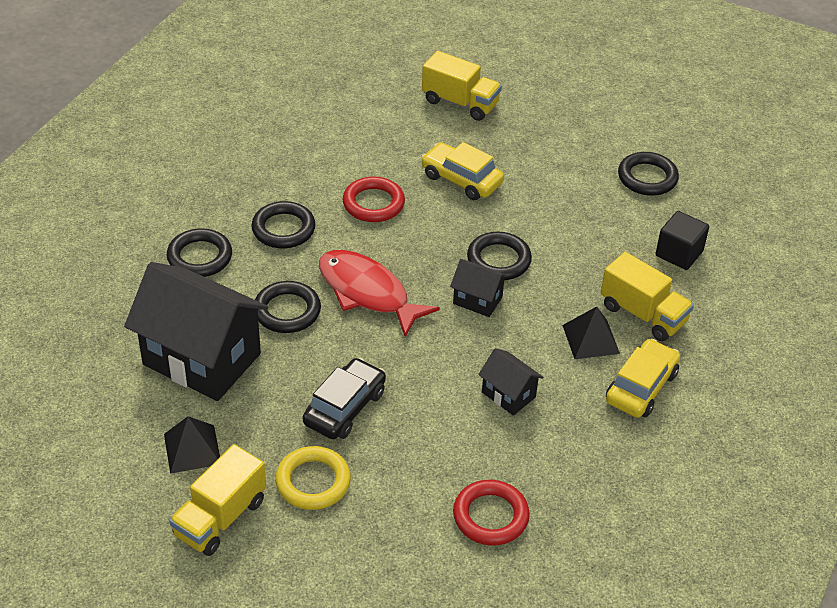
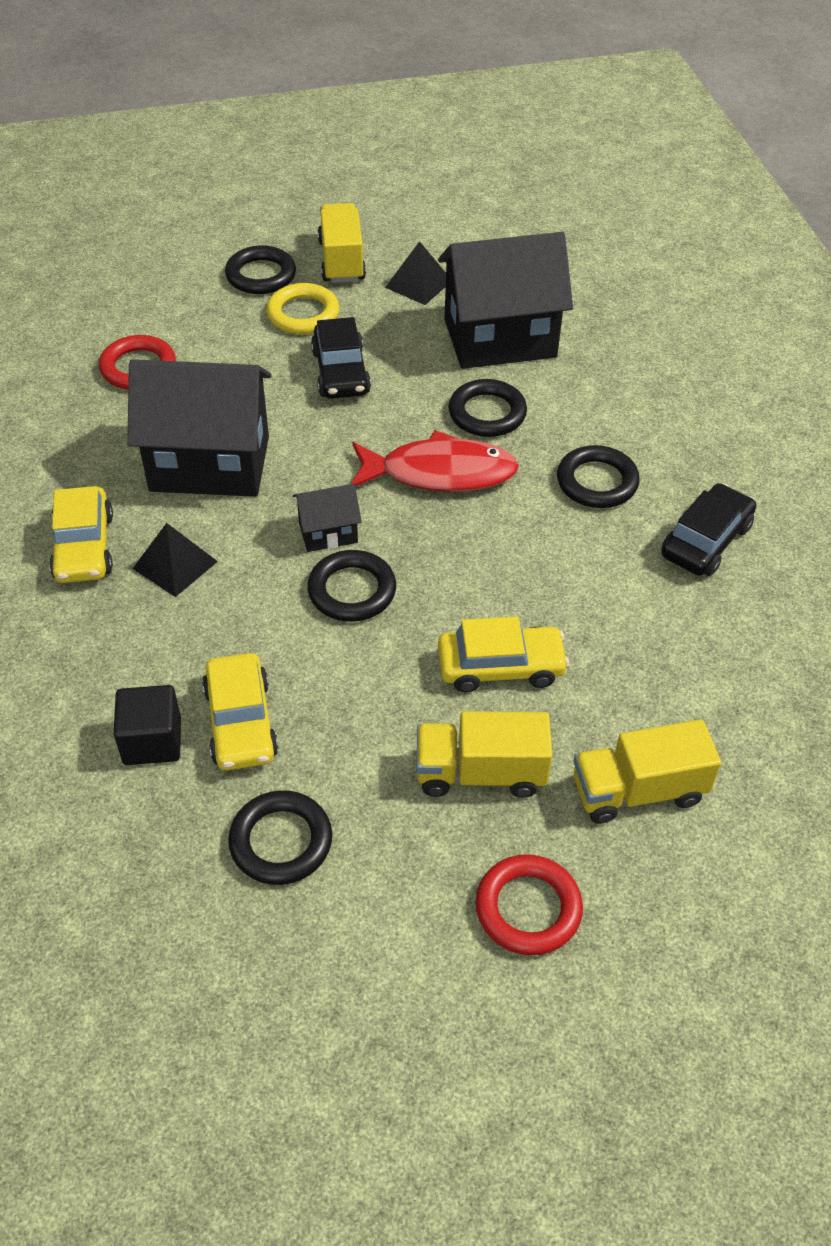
camera: 140 degrees right, 5 degrees up
black ring [167,228,232,277] -> black ring moved to [225,245,296,294]
red ring [343,176,405,222] -> red ring moved to [475,854,583,955]
black house [478,348,544,416] -> black house [127,359,271,497], size x2.19
yellow truck [601,252,694,341] -> yellow truck moved to [417,711,552,798]
none -> yellow car [202,653,278,771]
none -> black car [662,483,756,576]

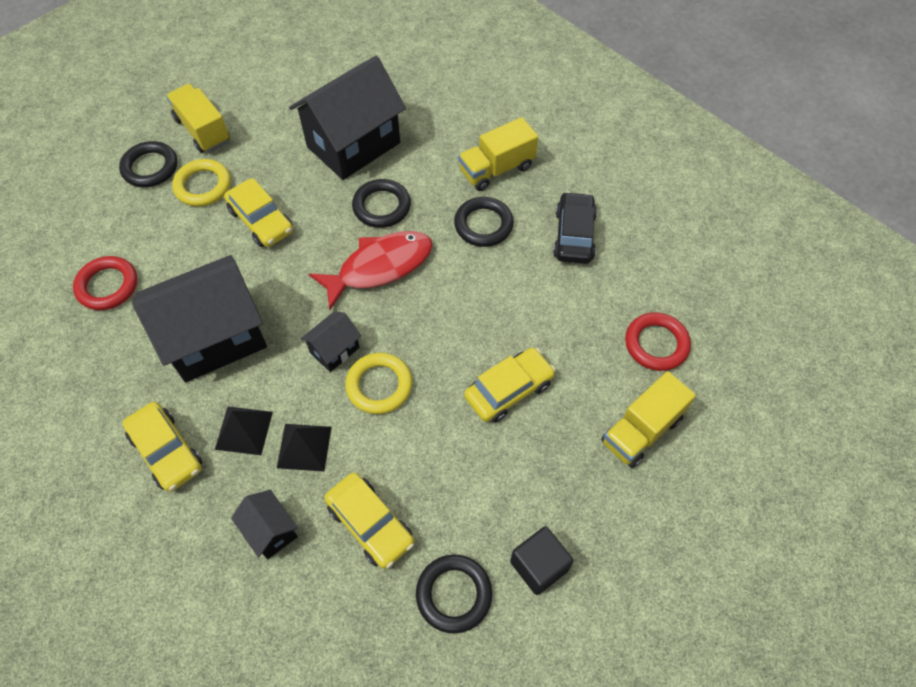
camera: 30 degrees left, 10 degrees up
black cube [113,685,181,765] -> black cube moved to [510,526,574,595]
black ring [307,550,396,622] -> yellow ring [345,353,412,414]
black car [311,317,371,399] -> yellow car [224,178,293,247]
black pyramid [385,241,446,305] -> black pyramid moved to [277,424,332,471]
yellow truck [417,711,552,798] -> yellow truck moved to [458,117,538,191]
red ring [475,854,583,955] -> red ring moved to [625,312,691,371]
none -> black house [231,490,298,559]

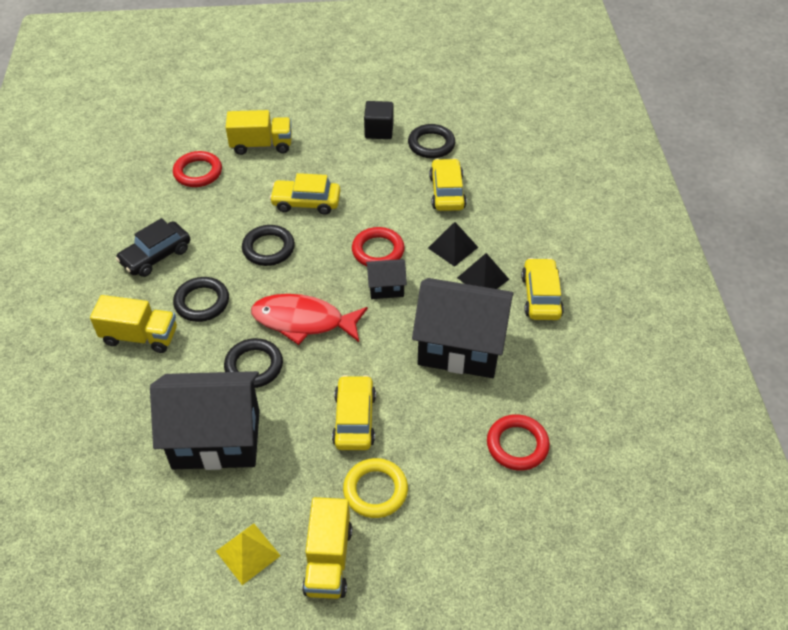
camera: 140 degrees left, 10 degrees down
black ring [119,141,178,188] -> black ring moved to [242,225,295,266]
black house [231,490,298,559] -> none
yellow ring [345,353,412,414] -> red ring [352,227,405,266]
none -> yellow pyramid [216,523,281,585]

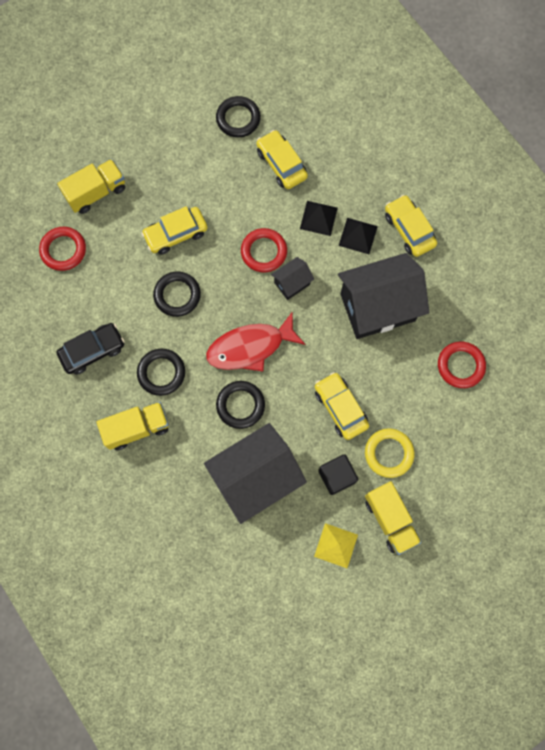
camera: 30 degrees left, 25 degrees up
black car [116,218,190,277] -> black car turned 135 degrees counterclockwise [56,323,125,375]
black cube [364,101,393,139] -> black cube moved to [318,454,358,495]

